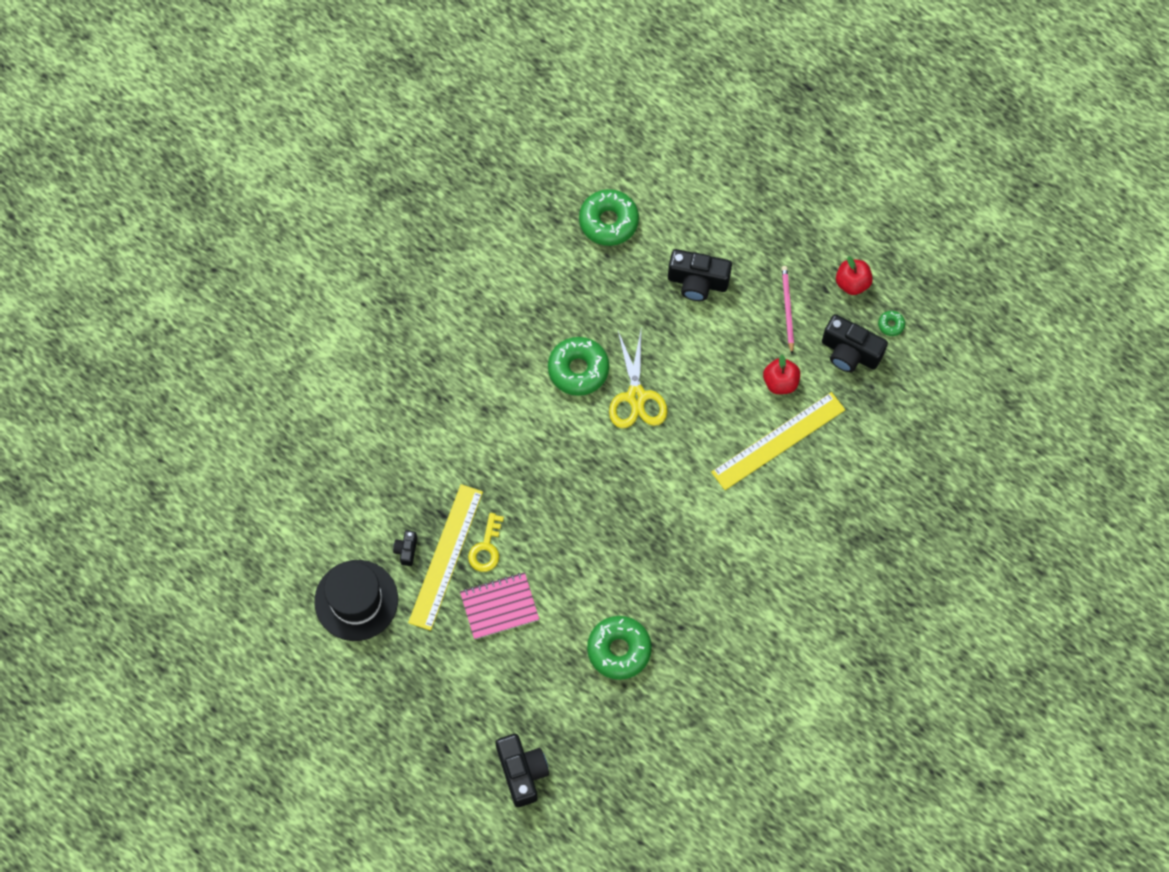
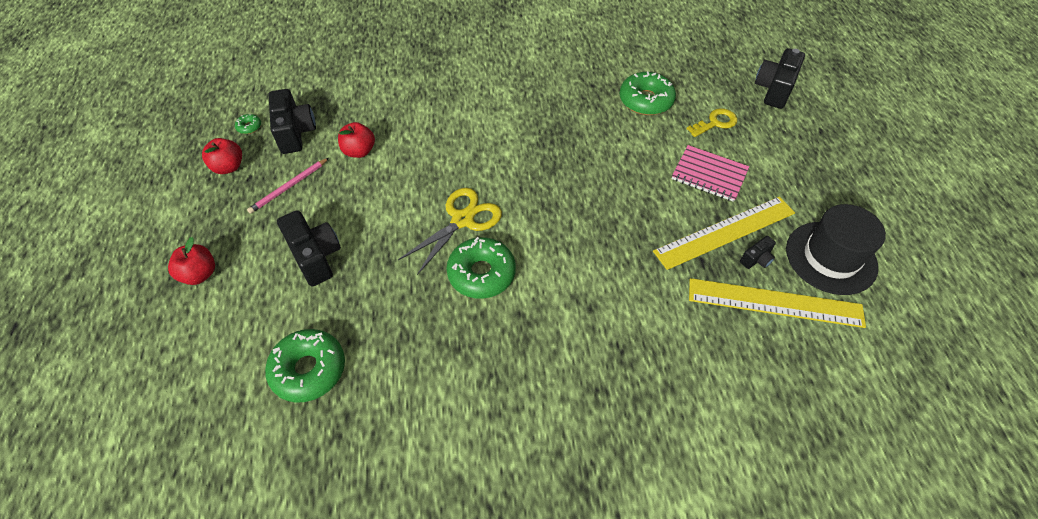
camera: 135 degrees left, 15 degrees down
yellow key [468,513,504,572] -> yellow key moved to [687,108,737,137]
yellow ruler [711,392,845,490] -> yellow ruler moved to [689,278,866,328]
none -> red apple [168,237,215,285]

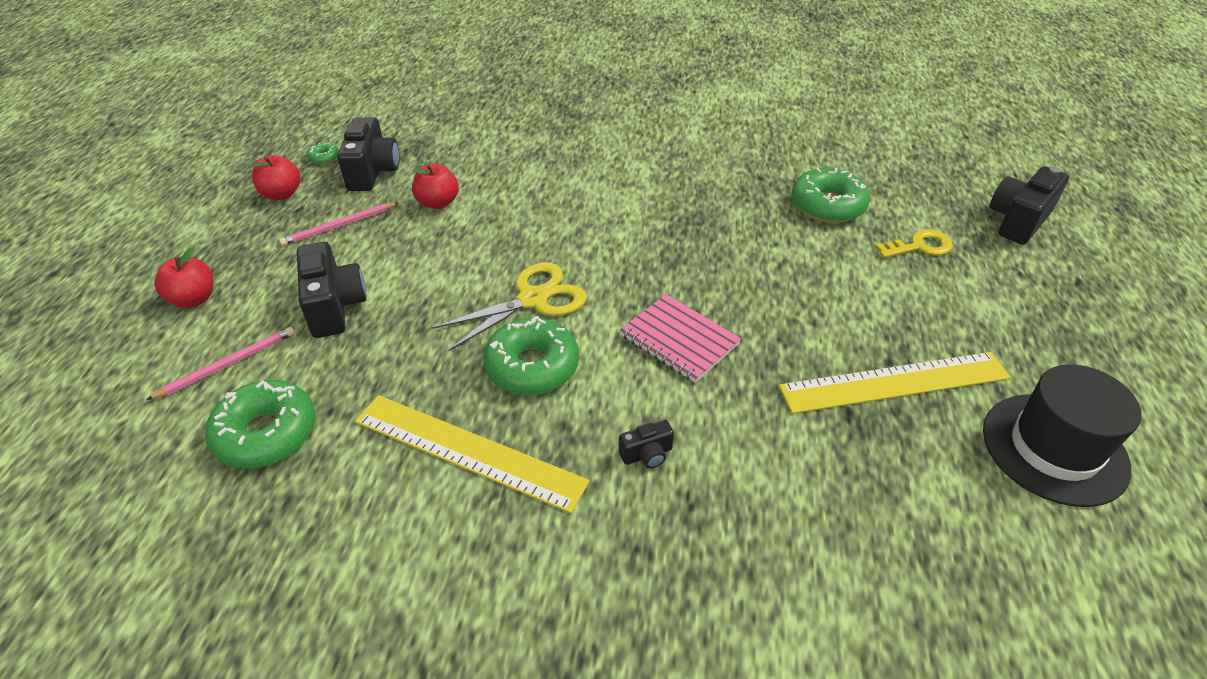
camera: 15 degrees right, 10 degrees down
pink notebook [672,145,749,202] -> pink notebook moved to [620,294,741,383]
yellow ruler [689,278,866,328] -> yellow ruler moved to [355,395,590,513]
black camera [740,236,776,269] -> black camera moved to [619,420,674,468]
none -> pink pencil [147,327,295,400]

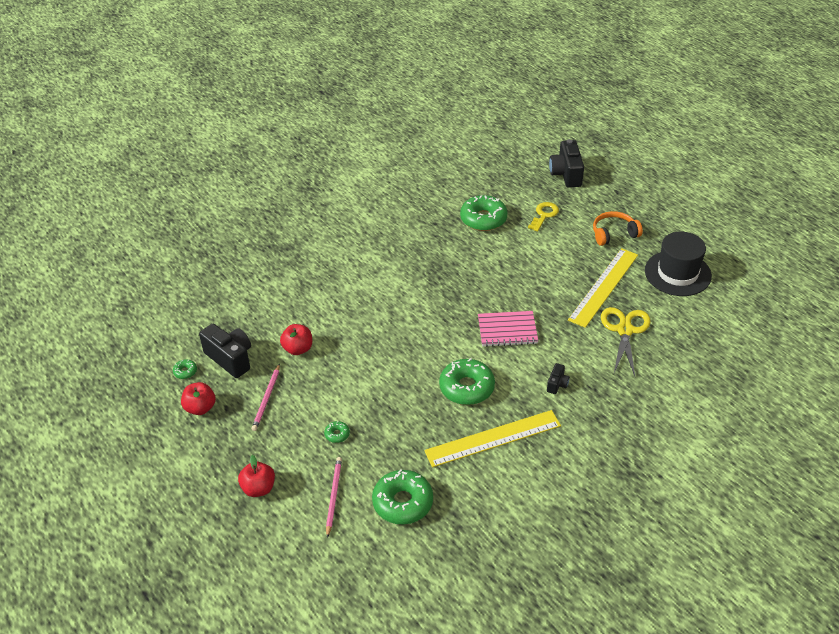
camera: 45 degrees left, 0 degrees up
black camera [297,242,367,338] -> green donut [324,421,350,443]
yellow scissors [432,262,587,351] -> yellow scissors moved to [601,307,651,376]
none -> orange headphones [593,211,643,246]

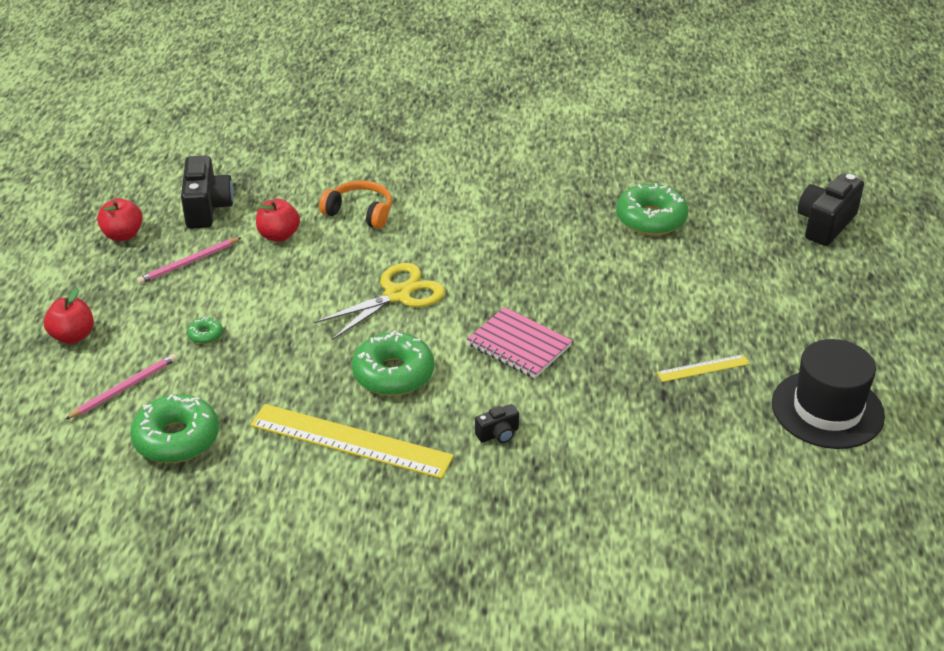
camera: 40 degrees right, 5 degrees down
green donut [173,359,197,379] -> none
yellow key [528,202,559,231] -> none
yellow ruler [568,248,638,328] -> yellow ruler [657,354,750,382], size x0.48
orange headphones [593,211,643,246] -> orange headphones moved to [319,180,392,229]
yellow scissors [601,307,651,376] -> yellow scissors moved to [314,263,445,340]

